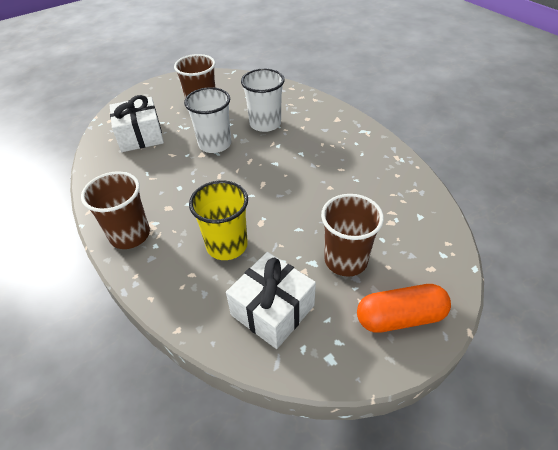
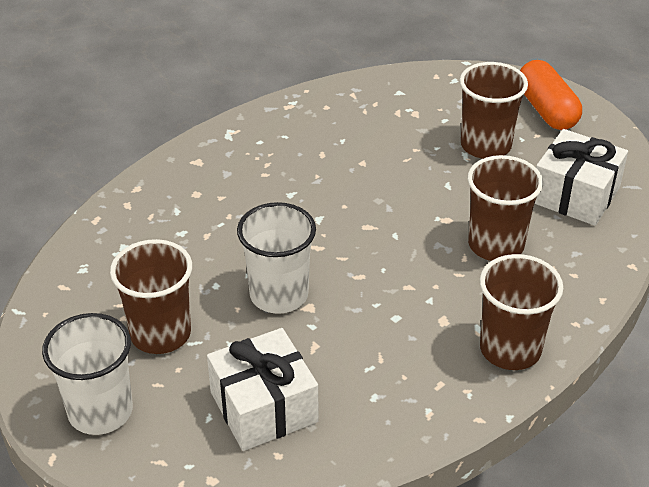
camera: 100 degrees left, 5 degrees down
yellow cup [189,180,248,260] -> brown cup [467,155,543,261]
white cup [241,69,284,132] -> white cup moved to [42,313,133,435]

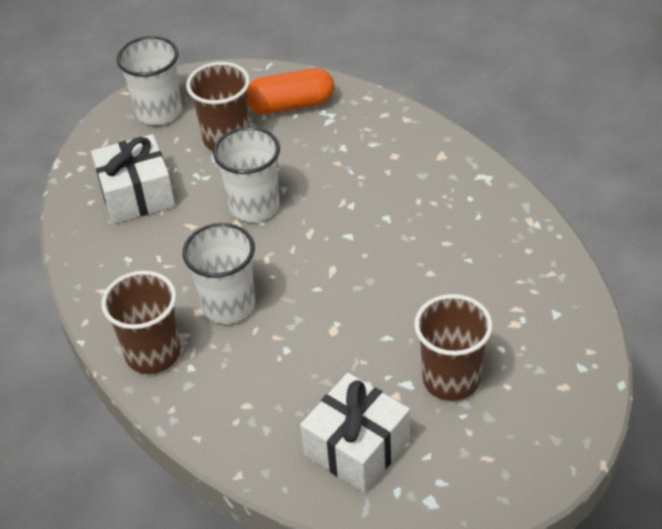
camera: 100 degrees right, 5 degrees up
brown cup [467,155,543,261] -> none
orange capsule [520,60,582,130] -> orange capsule moved to [247,68,335,114]
none -> white cup [183,223,255,324]

